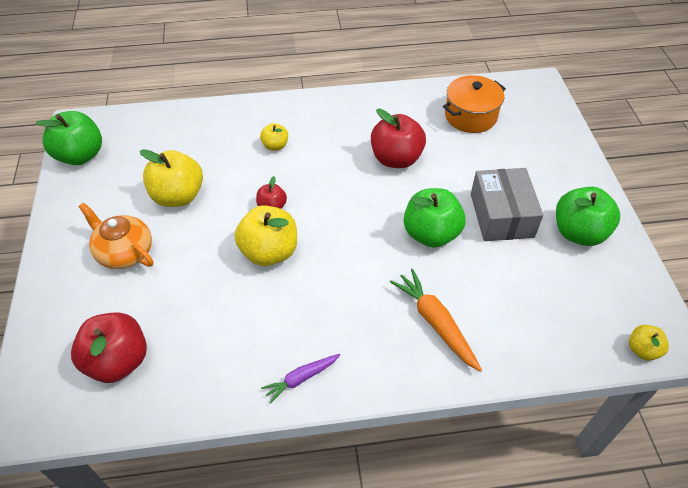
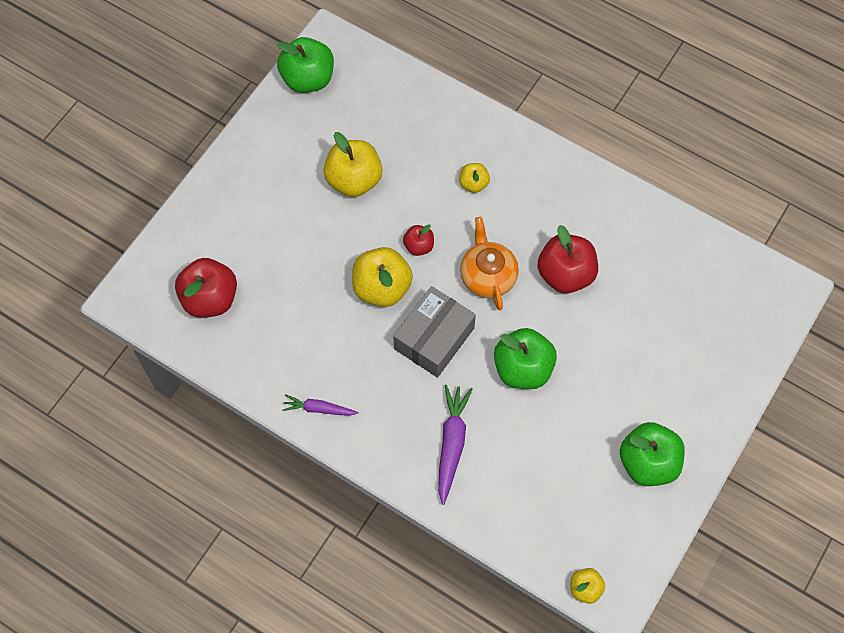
camera: 40 degrees right, 15 degrees up
orange teapot [79,203,153,269] -> orange teapot moved to [460,217,519,310]
orange carrot [390,269,482,372] -> purple carrot [438,385,473,505]
orange pot [443,75,506,133] -> none
grey box [471,168,543,241] -> grey box moved to [393,286,476,378]

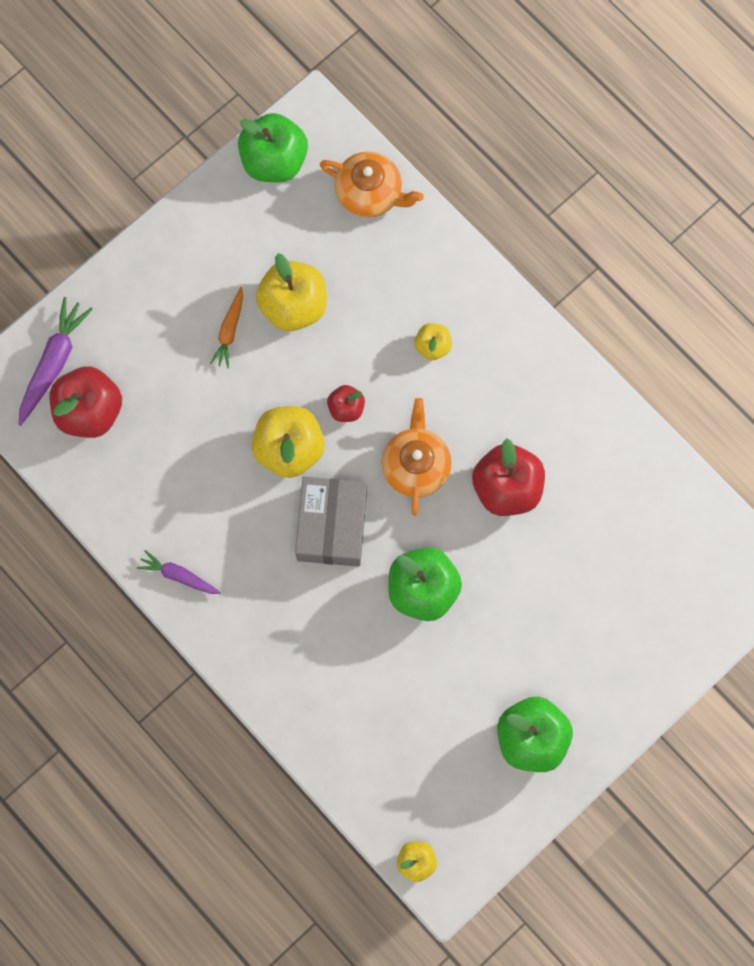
camera: 15 degrees right, 10 degrees up
grey box [393,286,476,378] -> grey box turned 45 degrees counterclockwise [295,477,367,567]
purple carrot [438,385,473,505] -> purple carrot moved to [18,297,93,426]
none -> orange carrot [210,287,243,368]
none -> orange teapot [320,152,424,218]

